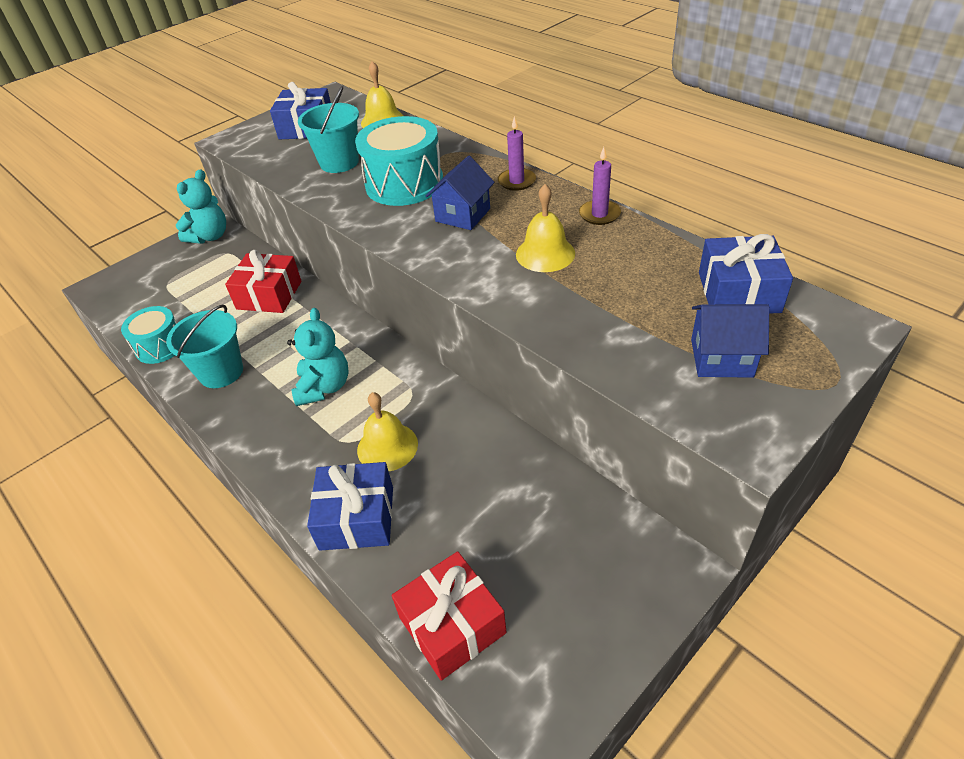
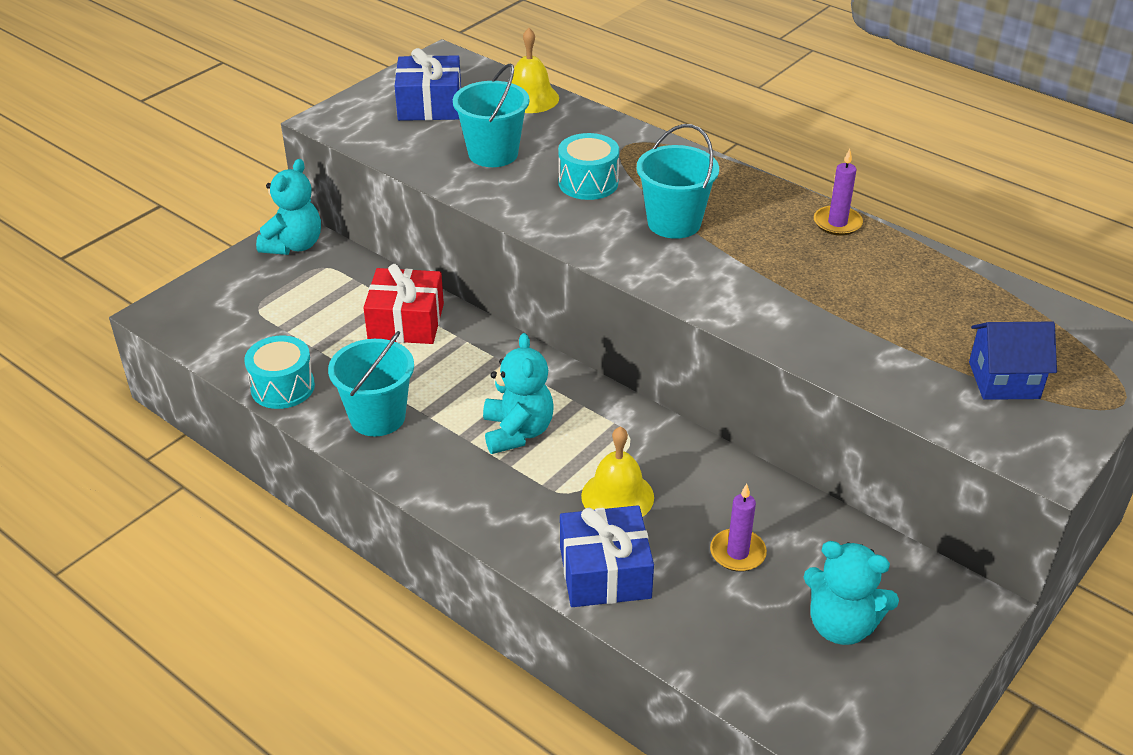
camera: 10 degrees left, 5 degrees down
turquoise drum [355,116,443,206] -> turquoise drum [558,133,619,200], size x0.62
red gift [392,551,507,681] -> none
blue house [426,156,495,230] -> turquoise bucket [637,124,719,239]
purple candle [498,116,536,191] -> purple candle moved to [710,484,767,572]
yellow bell [516,184,575,272] -> none
blue gift [699,234,793,314] -> none
none -> turquoise teddy bear [804,541,899,645]

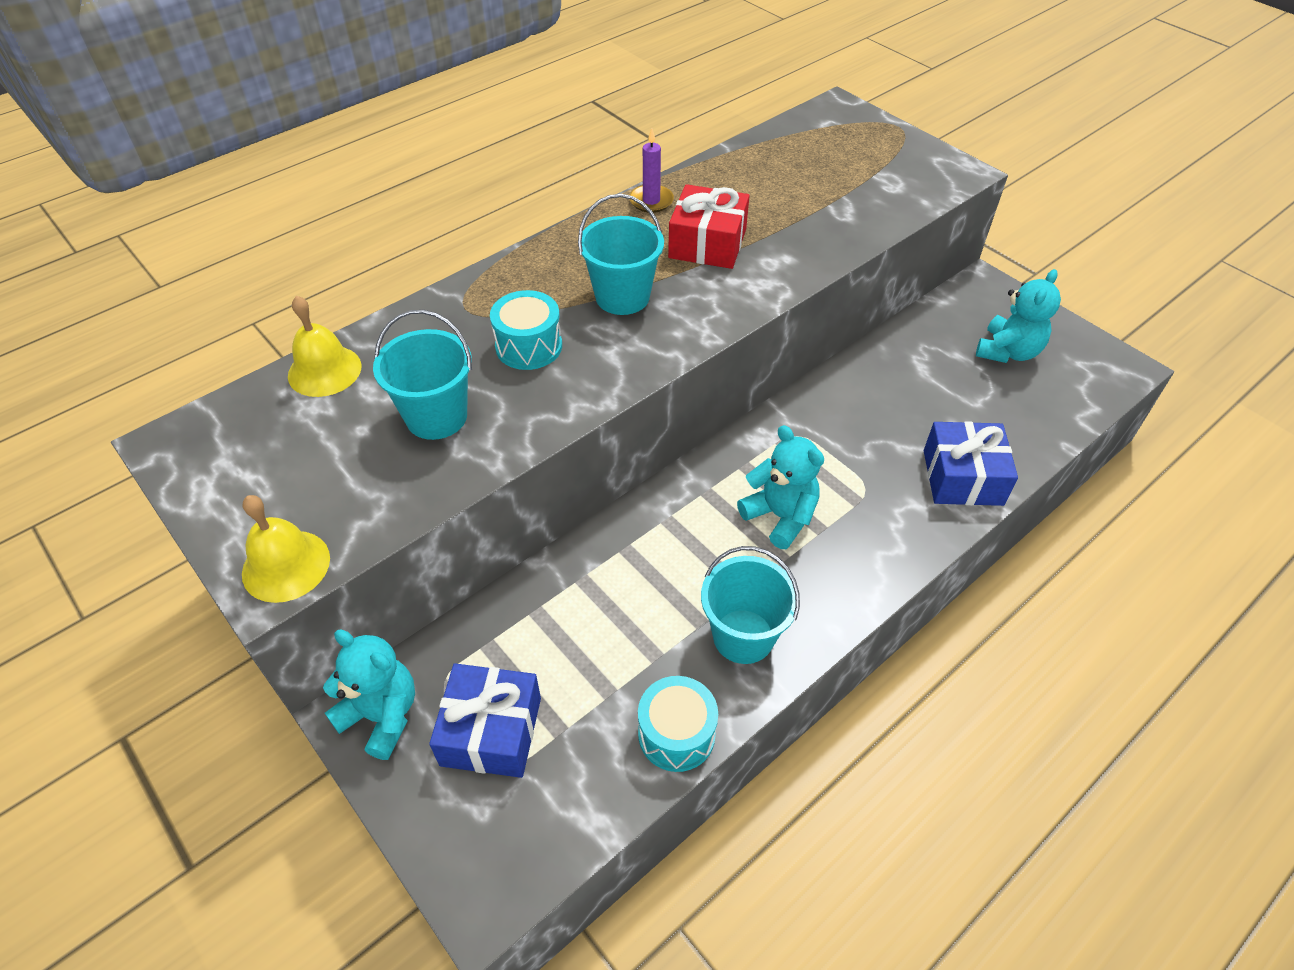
camera: 80 degrees left, 10 degrees up
red gift [363,264,444,344] -> red gift moved to [668,184,750,269]
blue gift [395,48,461,121] -> blue gift moved to [429,663,541,778]
turquoise teddy bear [483,333,554,454] -> turquoise teddy bear turned 45 degrees clockwise [737,425,824,549]
yellow bell [581,426,654,517] -> yellow bell moved to [242,495,330,603]
purple candle [710,484,767,572] -> none
blue house [969,322,1057,400] -> none

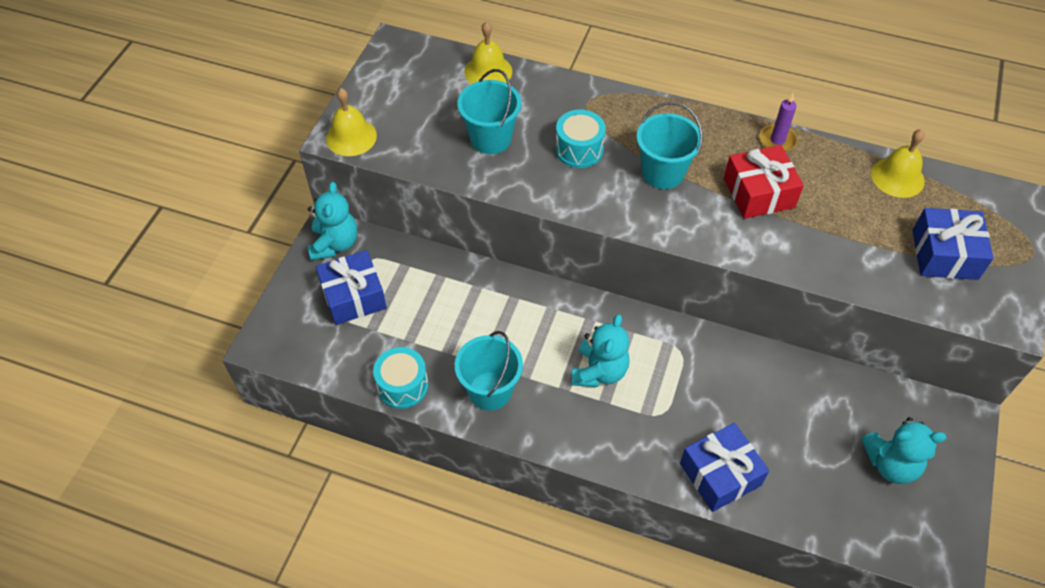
camera: 60 degrees right, 5 degrees up
none -> yellow bell [871,129,925,198]
none -> blue gift [912,208,994,280]

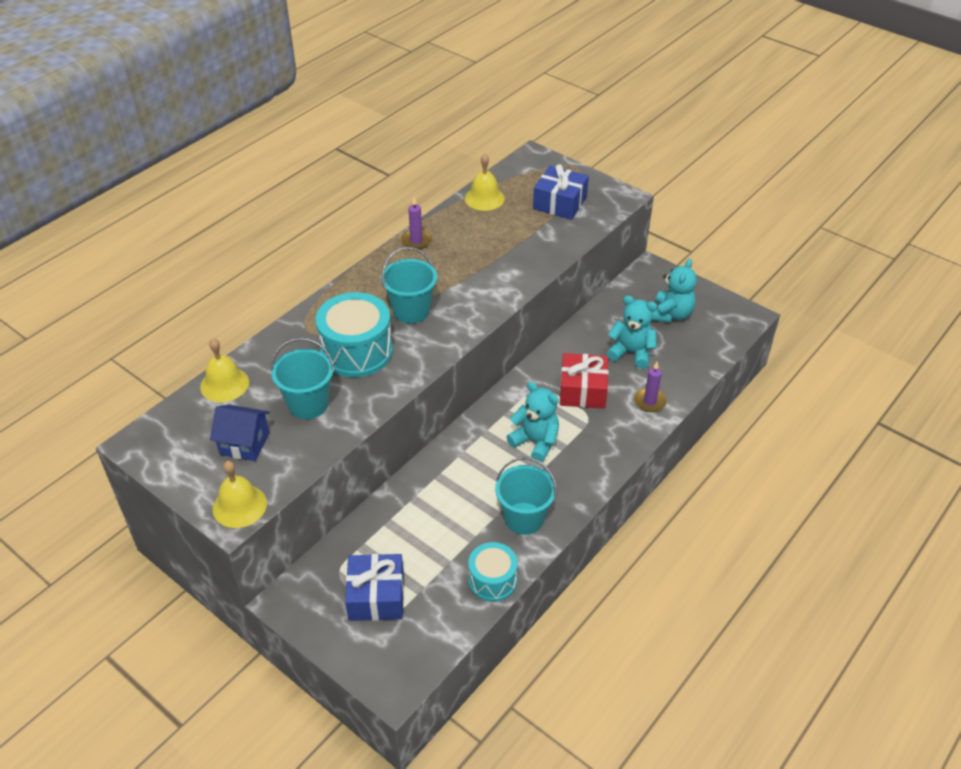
camera: 70 degrees left, 10 degrees down
turquoise teddy bear [308,182,357,261] -> turquoise teddy bear moved to [607,296,657,369]
turquoise drum [555,110,606,168] -> turquoise drum [315,292,393,377], size x1.62
blue gift [680,423,769,512] -> purple candle [634,362,667,412]
red gift [724,145,804,219] -> red gift moved to [560,353,609,409]
none -> blue house [210,405,270,461]

